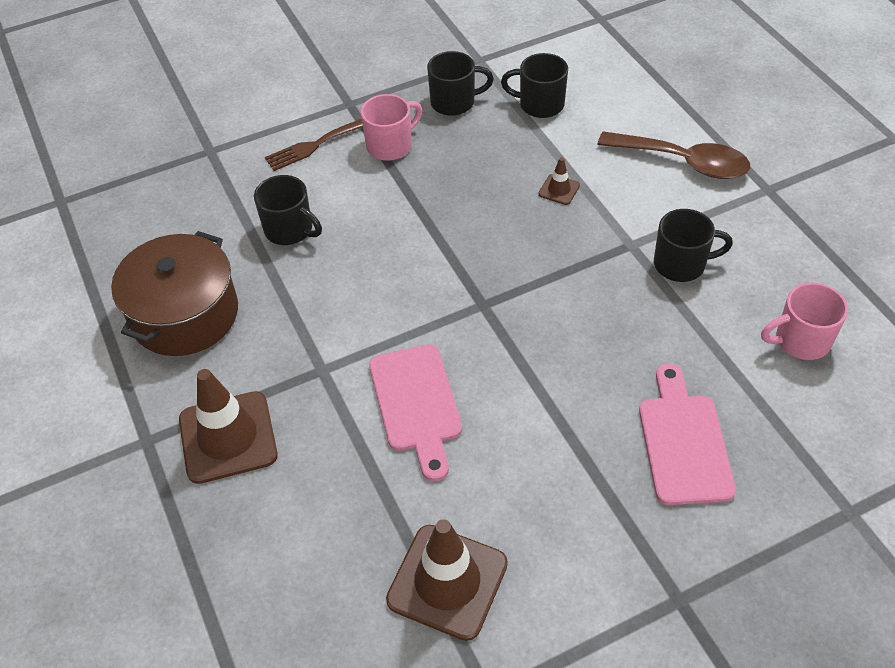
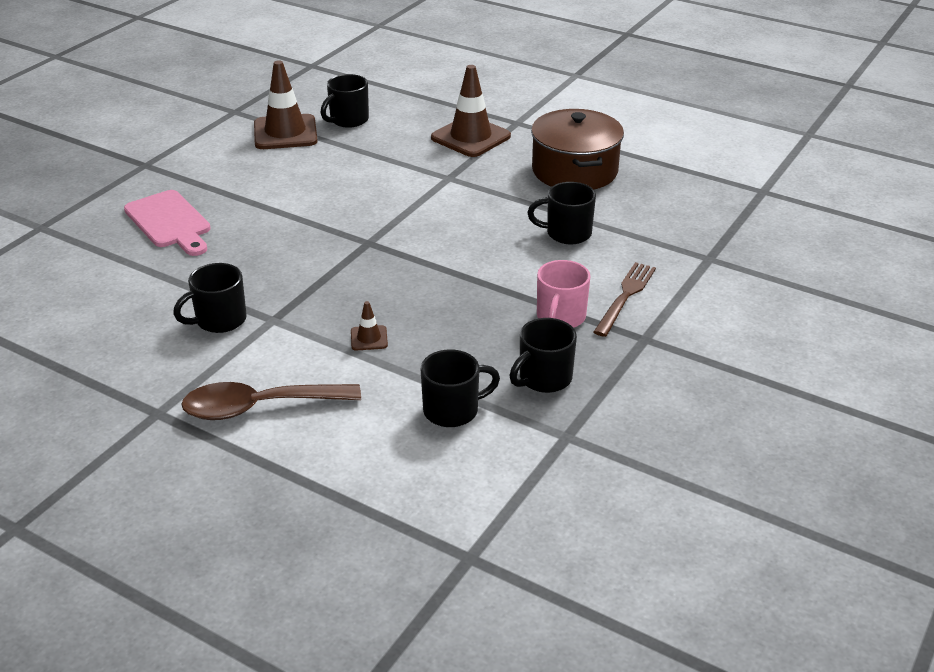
camera: 145 degrees right, 15 degrees down
pink cutting board [369,344,462,481] -> none
pink mug [761,282,848,360] -> none
none -> black mug [320,74,369,128]

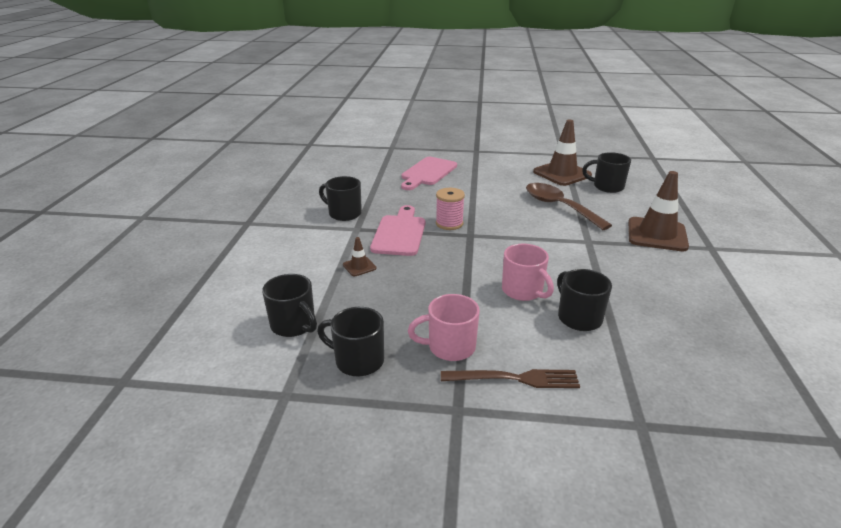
camera: 65 degrees right, 5 degrees down
brown spoon [181,382,361,420] -> brown spoon moved to [526,183,612,230]
brown pot [531,109,624,189] -> none
none -> pink cutting board [370,205,425,256]
none -> pink spool [436,188,465,230]
none -> pink mug [502,244,554,301]

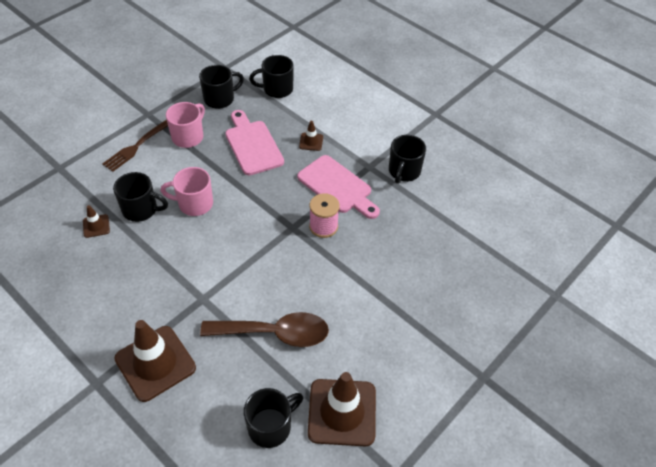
camera: 125 degrees right, 20 degrees up
black mug [319,176,362,221] -> black mug turned 135 degrees clockwise [389,135,426,184]
pink cutting board [401,157,457,190] -> pink cutting board moved to [225,110,284,175]
none -> brown traffic cone [83,205,110,238]

